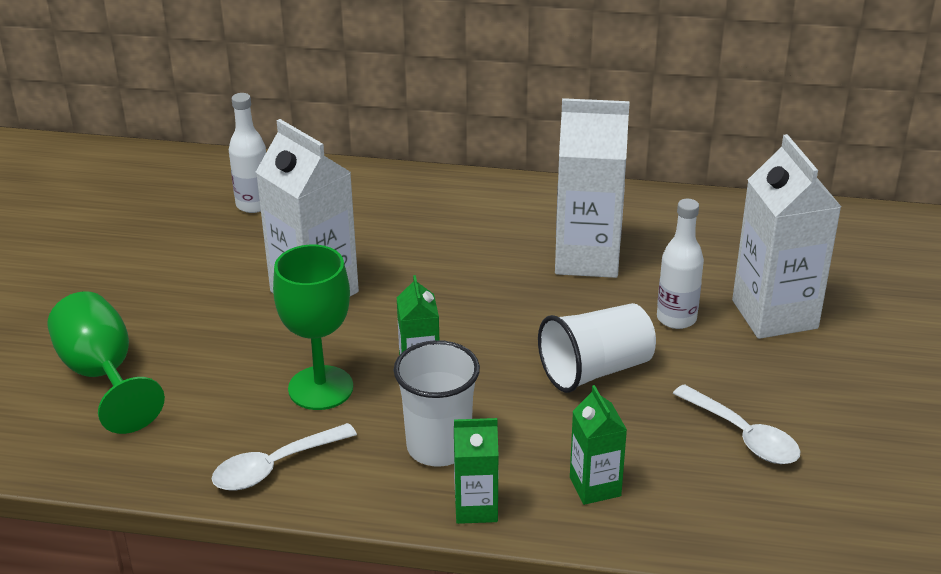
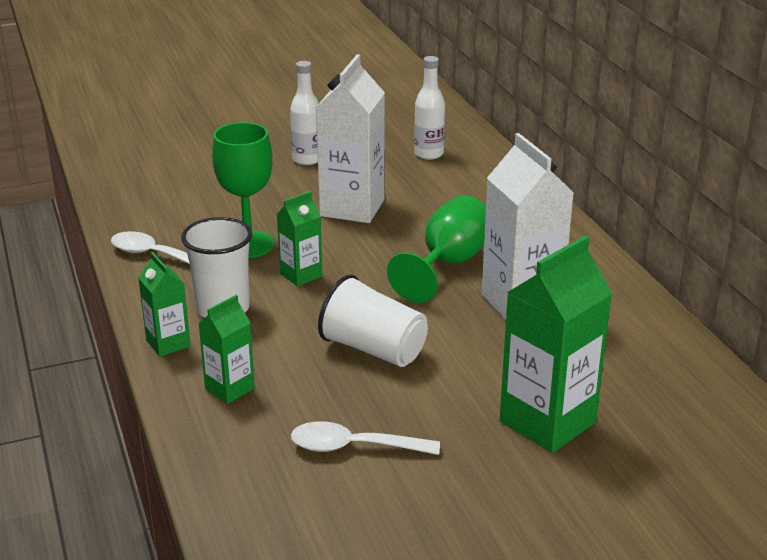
camera: 60 degrees right, 5 degrees down
green goblet [47,291,165,434] -> green goblet moved to [387,195,486,303]
white bottle [657,199,704,329] -> white bottle moved to [290,61,319,165]
white spoon [673,384,800,464] -> white spoon turned 75 degrees clockwise [291,421,440,455]
white carton [732,134,841,339] -> green carton [500,235,612,453]

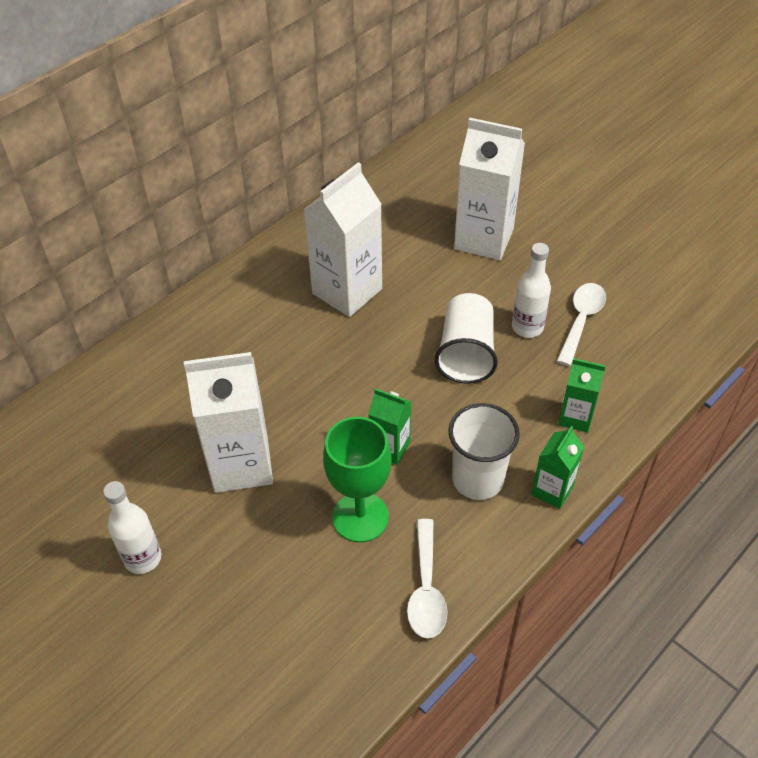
camera: 115 degrees left, 20 degrees up
white spoon [291,421,440,455] -> white spoon turned 135 degrees counterclockwise [557,283,606,366]
green goblet [387,195,486,303] -> none
white bottle [414,56,445,160] -> white bottle moved to [512,243,551,338]
green carton [500,235,612,453] -> white carton [454,118,525,260]

